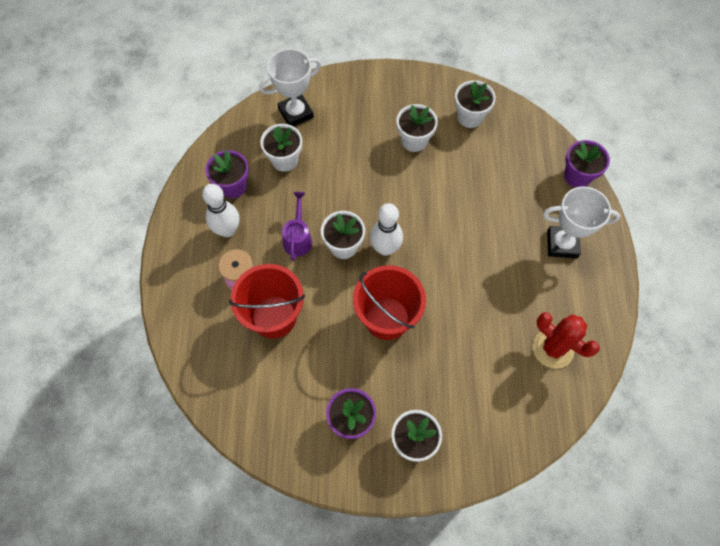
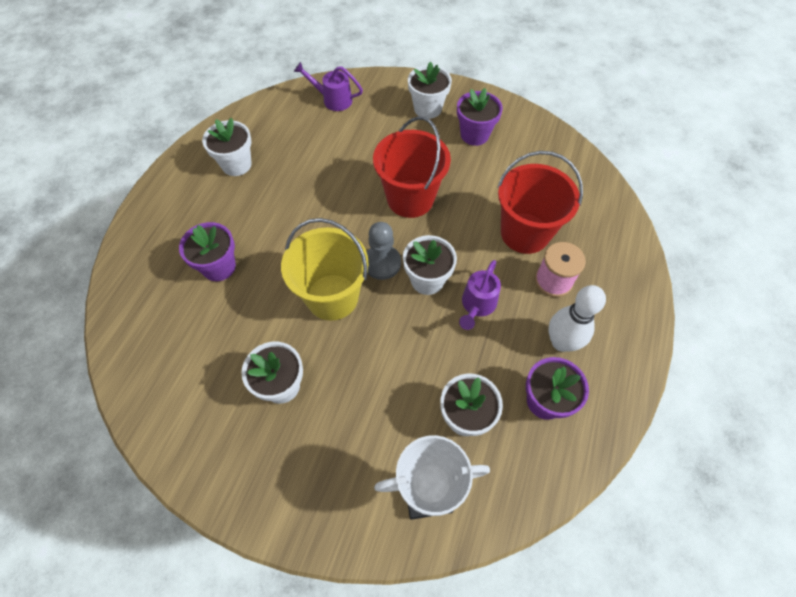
camera: 160 degrees left, 5 degrees down
white bowling pin [370,203,403,256] -> grey pawn [367,222,401,280]
white flower pot [455,80,496,128] -> white flower pot moved to [202,118,252,176]
red cactus [533,312,600,369] -> none
white trophy [543,187,620,258] -> none
purple flower pot [564,140,610,188] -> purple flower pot moved to [179,222,236,281]
none -> yellow bucket [281,218,369,321]
none -> purple watering can [294,62,363,111]

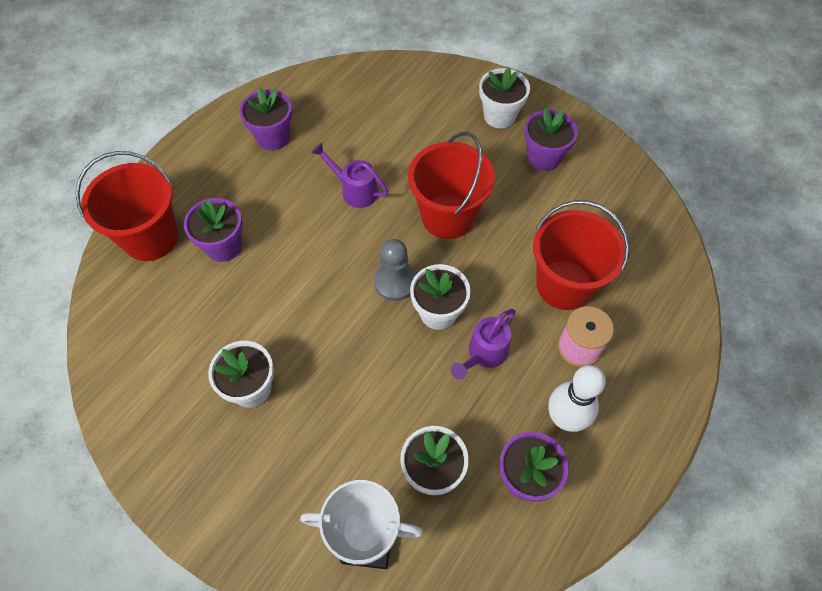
camera: 15 degrees right, 0 degrees up
white flower pot [202,118,252,176] -> purple flower pot [240,87,292,150]
yellow bucket [281,218,369,321] -> none
purple watering can [294,62,363,111] -> purple watering can moved to [311,143,389,208]
none -> red bucket [76,151,178,261]

